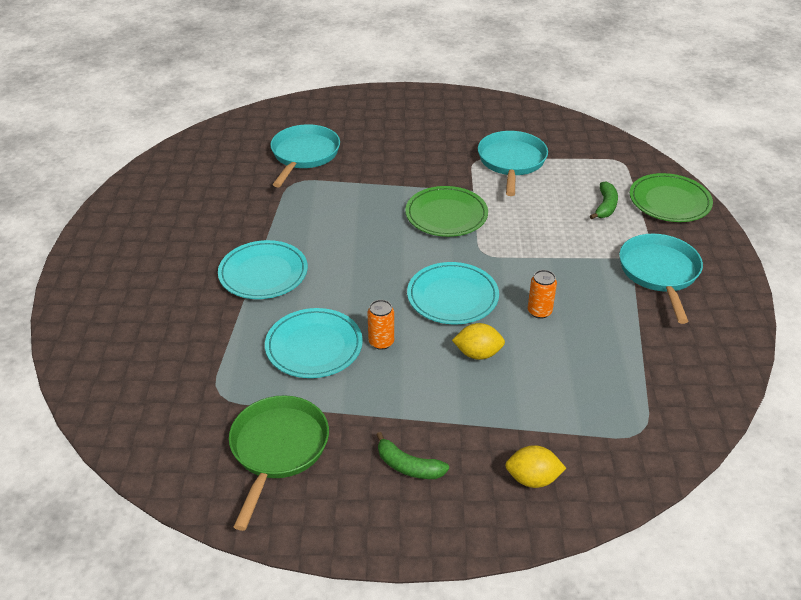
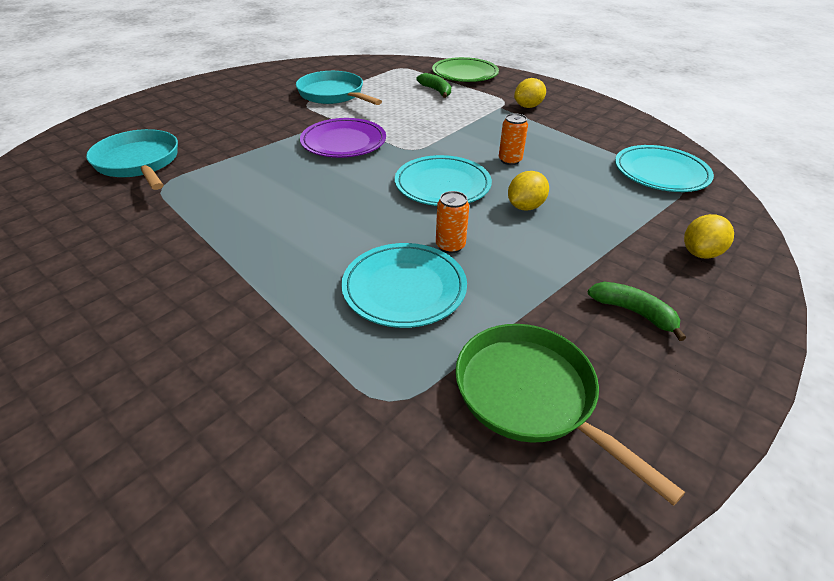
camera: 50 degrees left, 0 degrees up
turquoise plate [218,240,308,299] -> turquoise plate moved to [615,145,714,192]
green banana [376,432,449,479] -> green banana turned 120 degrees counterclockwise [588,282,686,341]
green plate [405,186,488,237] -> purple plate [300,118,386,158]
turquoise pan [619,234,703,324] -> yellow lemon [514,78,546,108]

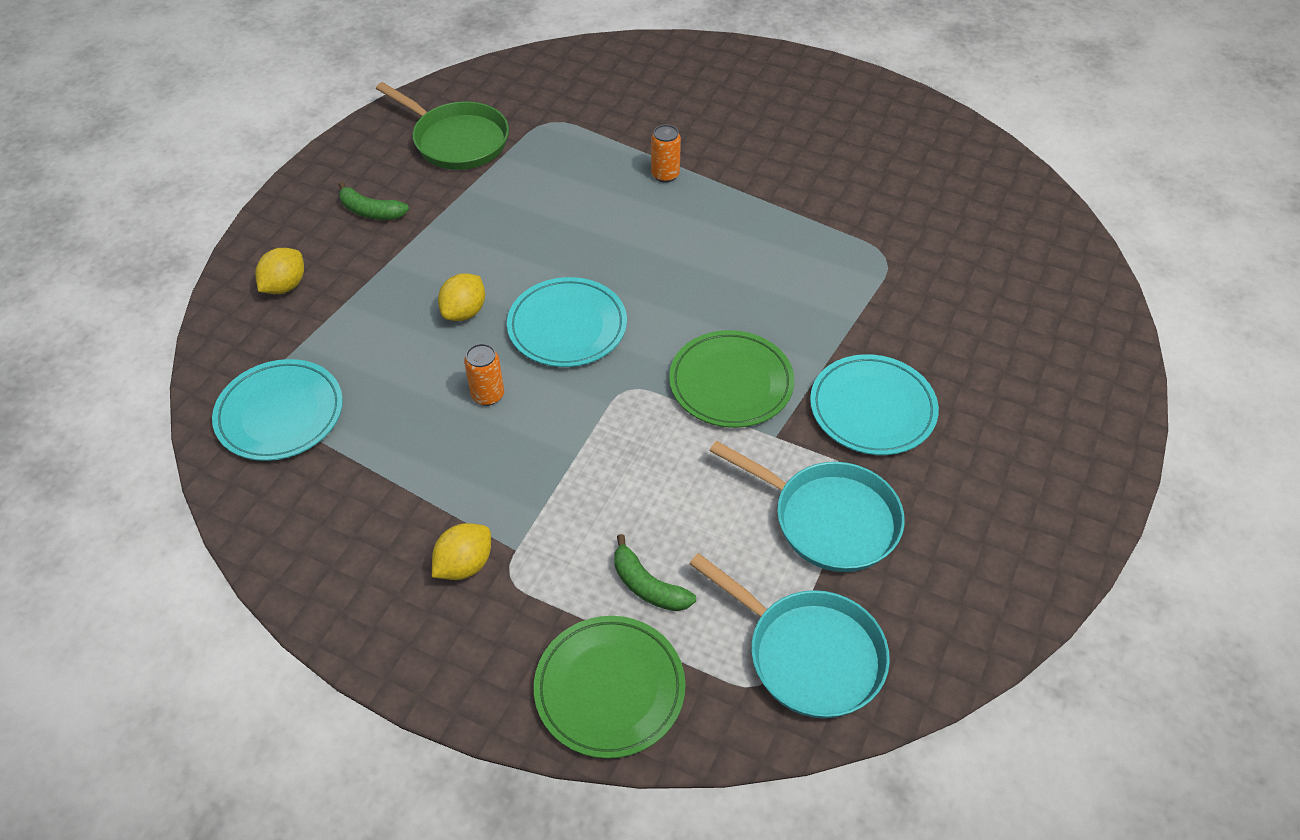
camera: 165 degrees right, 10 degrees up
turquoise pan [86,129,178,190] -> turquoise pan moved to [689,553,890,719]
purple plate [300,118,386,158] -> green plate [669,330,794,428]
turquoise plate [341,243,467,328] -> turquoise plate moved to [810,354,939,455]
orange can [436,191,469,253] -> orange can moved to [651,124,681,182]

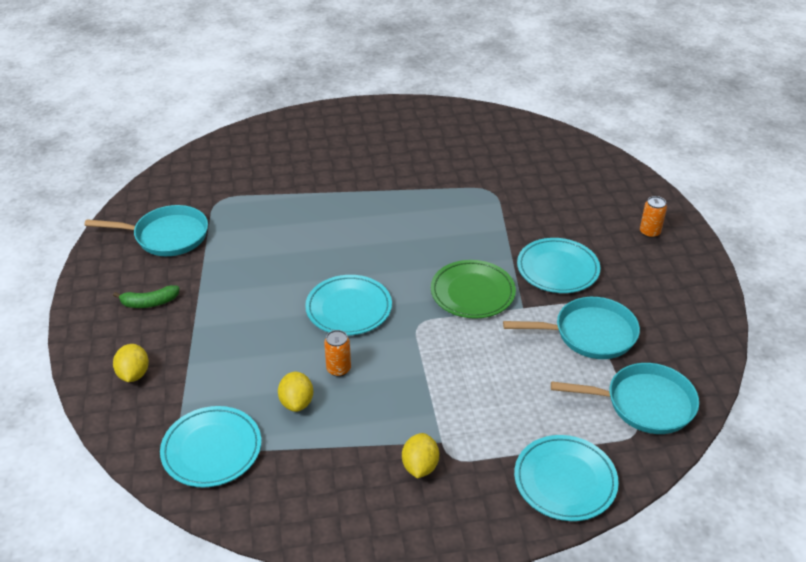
camera: 35 degrees left, 10 degrees down
green pan [376,82,509,170] -> turquoise pan [84,205,208,256]
yellow lemon [438,273,485,321] -> yellow lemon moved to [278,371,313,412]
green plate [534,616,686,759] -> turquoise plate [514,435,619,521]
green banana [614,534,696,611] -> none
orange can [651,124,681,182] -> orange can moved to [640,196,667,238]

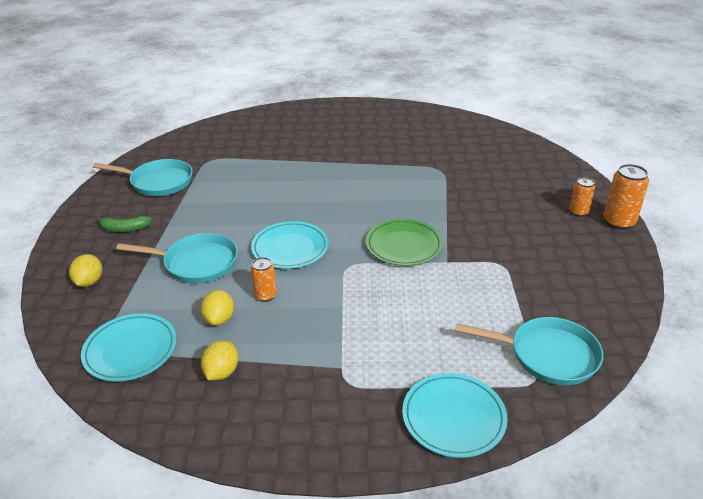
camera: 10 degrees right, 5 degrees down
yellow lemon [402,433,439,479] -> yellow lemon moved to [201,341,238,380]
turquoise pan [503,297,640,359] -> turquoise pan moved to [116,233,238,283]
turquoise plate [517,238,600,293] -> none
none -> orange can [603,164,649,230]

